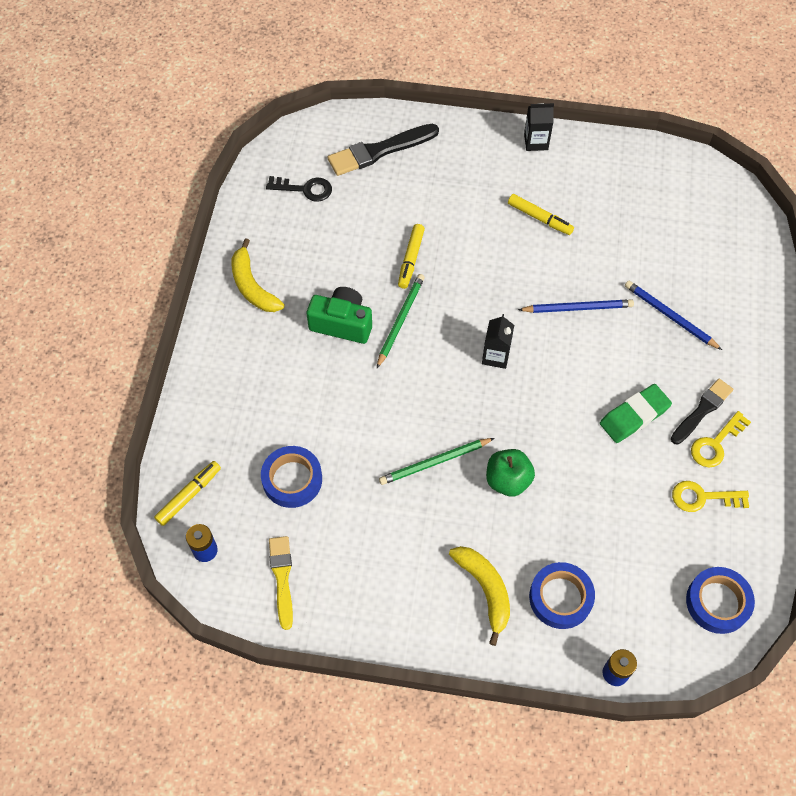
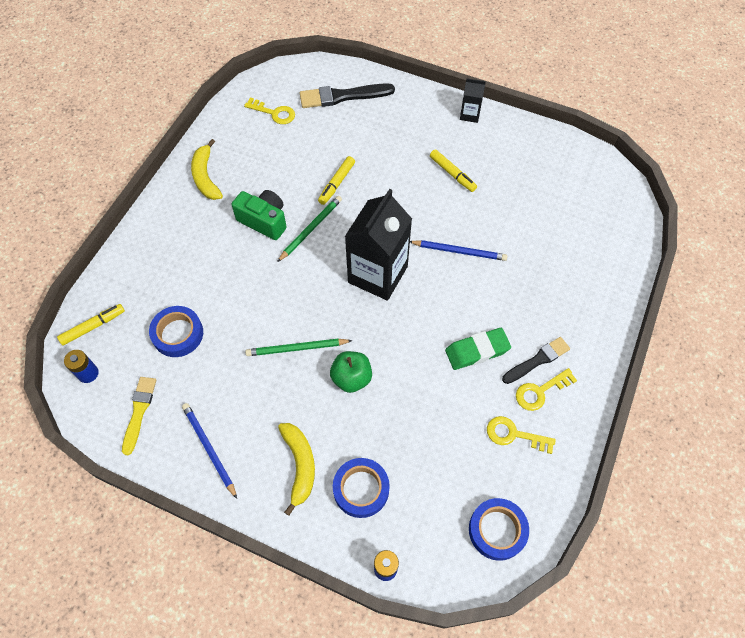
camera: 15 degrees right, 0 degrees up
black key [266,176,332,202] -> yellow key [244,97,295,124]
black carton [482,314,514,369] -> black carton [345,189,412,301], size x2.15
blue pencil [625,281,722,350] -> blue pencil moved to [182,403,237,499]

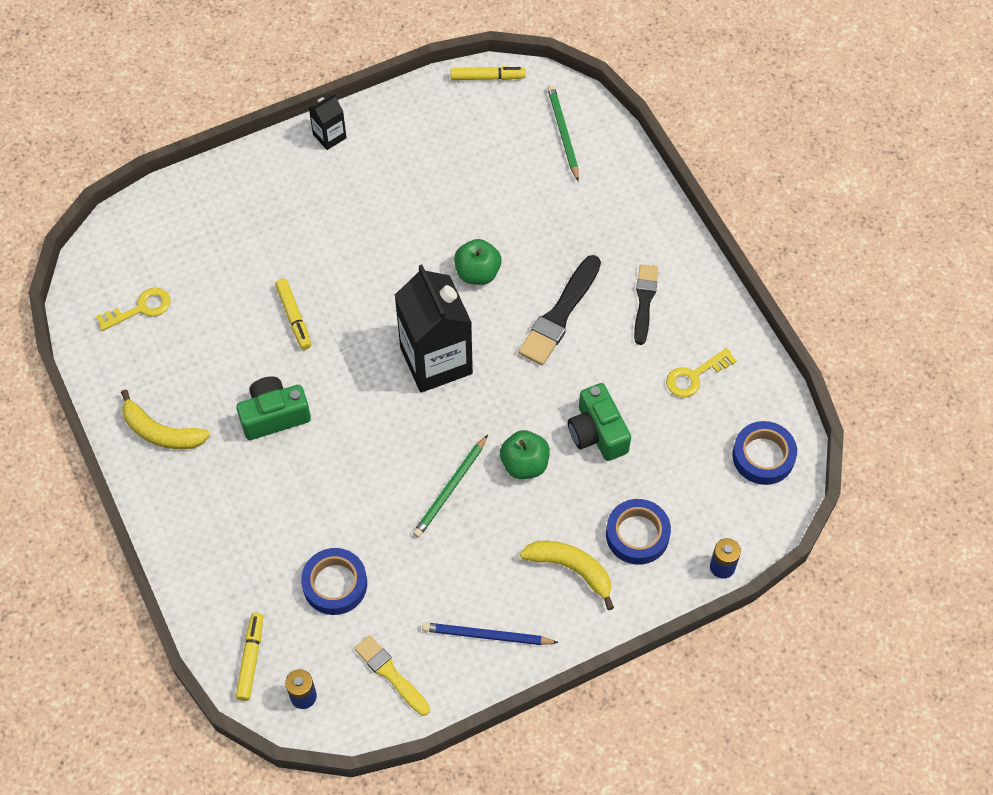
camera: 50 degrees left, 0 degrees up
green pencil [277,196,342,262] -> green pencil moved to [547,85,579,181]
black brush [300,83,395,108] -> black brush moved to [518,255,601,365]
blue pencil [410,240,507,261] -> green apple [454,239,501,285]
yellow marker [430,149,477,192] -> yellow marker moved to [451,66,526,80]
green eraser [445,328,511,370] -> none
yellow key [516,368,577,411] -> none
none -> green camera [568,383,631,461]

